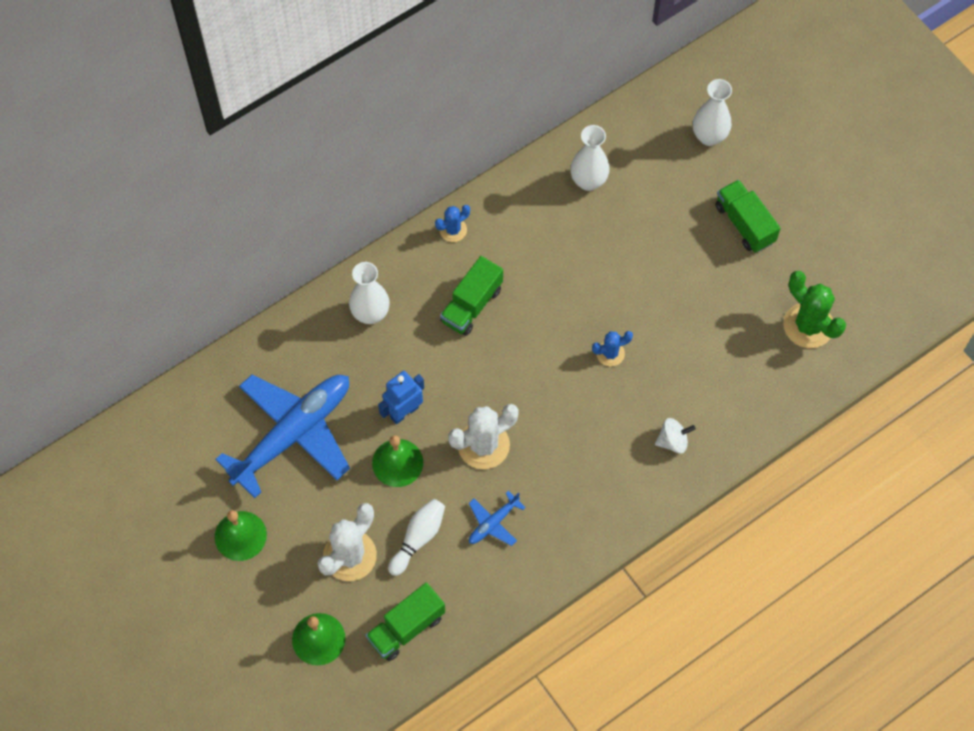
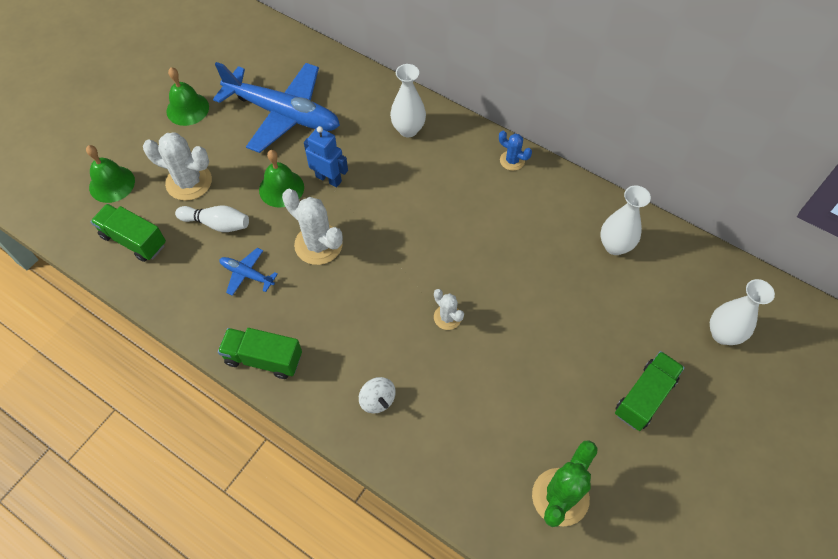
camera: 70 degrees right, 5 degrees down
green truck [440,256,503,336] -> green truck moved to [218,328,302,379]
blue cactus [592,331,633,367] -> white cactus [434,289,464,330]

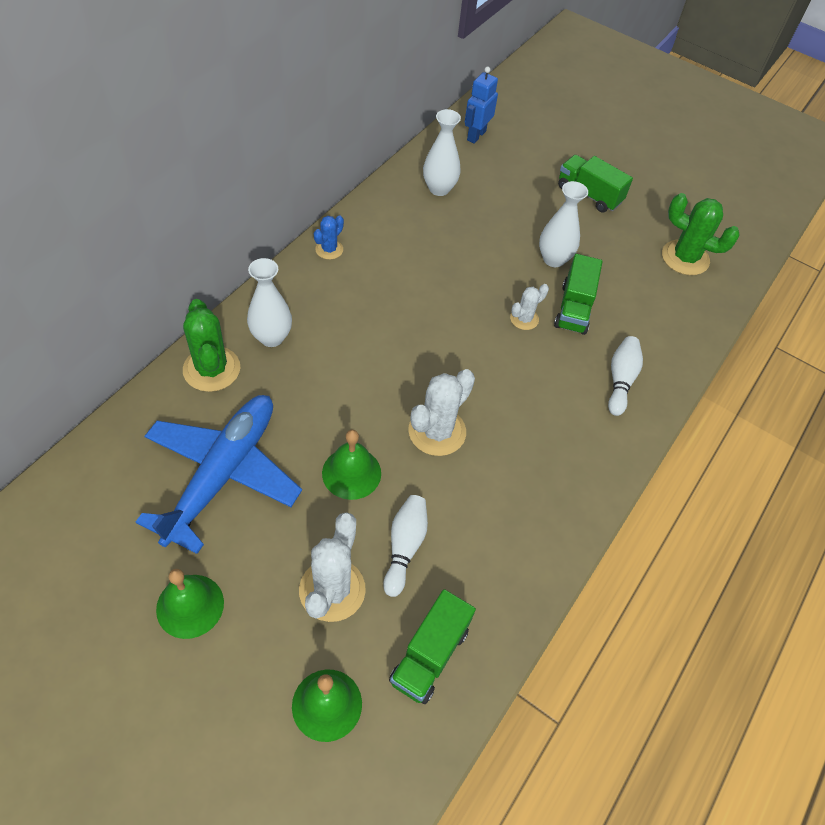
camera: 95 degrees left, 5 degrees down
green truck [218,328,302,379] -> green truck moved to [554,254,603,335]
blue plane [219,248,278,296] -> none
blue robot [304,126,348,187] -> blue robot moved to [465,67,498,144]
white spinning top [359,377,396,413] -> white bowling pin [608,336,643,416]
white vase [710,279,775,345] -> white vase moved to [539,181,588,267]
none -> green cactus [183,299,240,392]

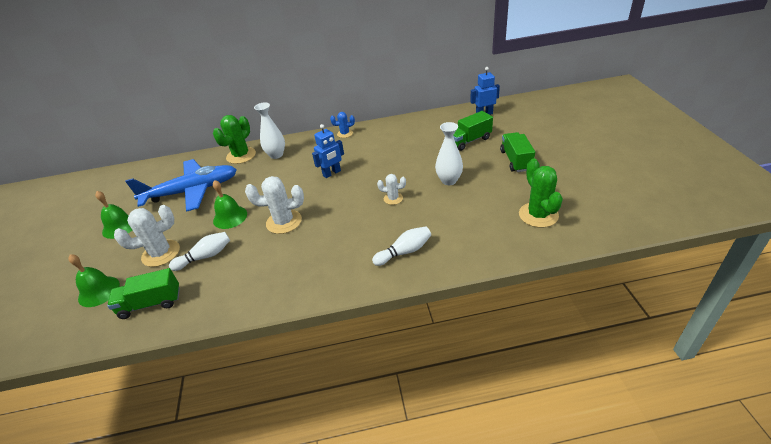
camera: 55 degrees right, 15 degrees down
white vase [423,109,461,196] -> none
green truck [554,254,603,335] -> green truck moved to [453,111,493,151]
none -> blue robot [312,124,344,178]

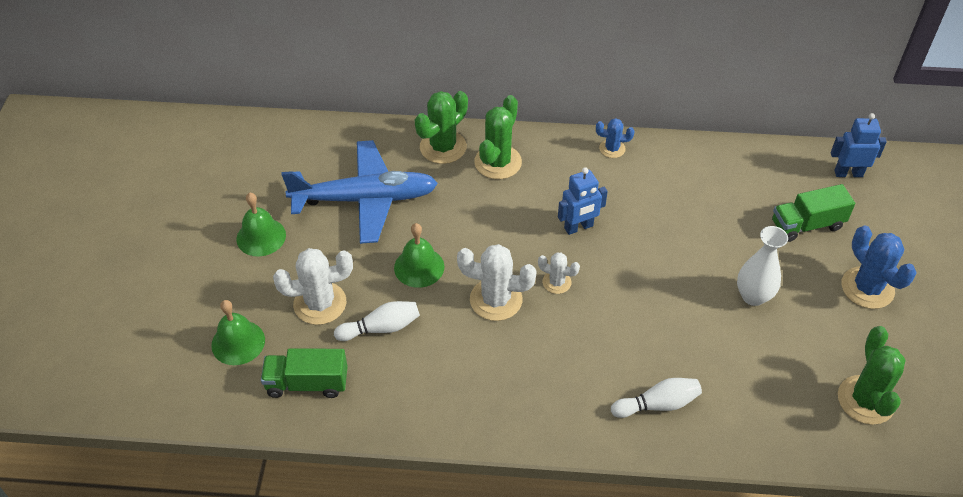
camera: 10 degrees right, 10 degrees up
white vase [254,103,285,159] -> green cactus [474,95,522,179]
white cactus [377,174,406,205] -> white cactus moved to [538,253,580,294]
green truck [500,132,535,172] -> blue cactus [842,225,917,309]

